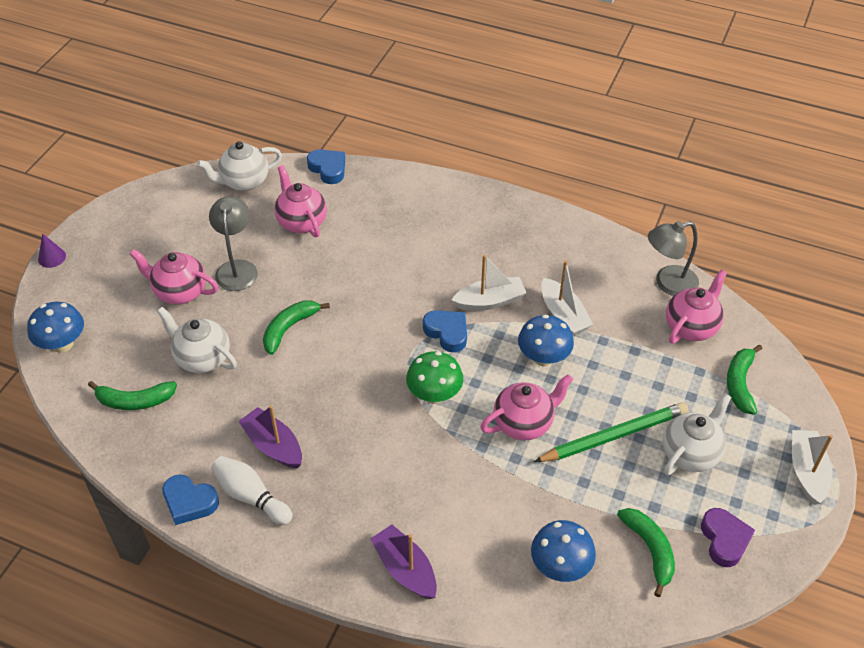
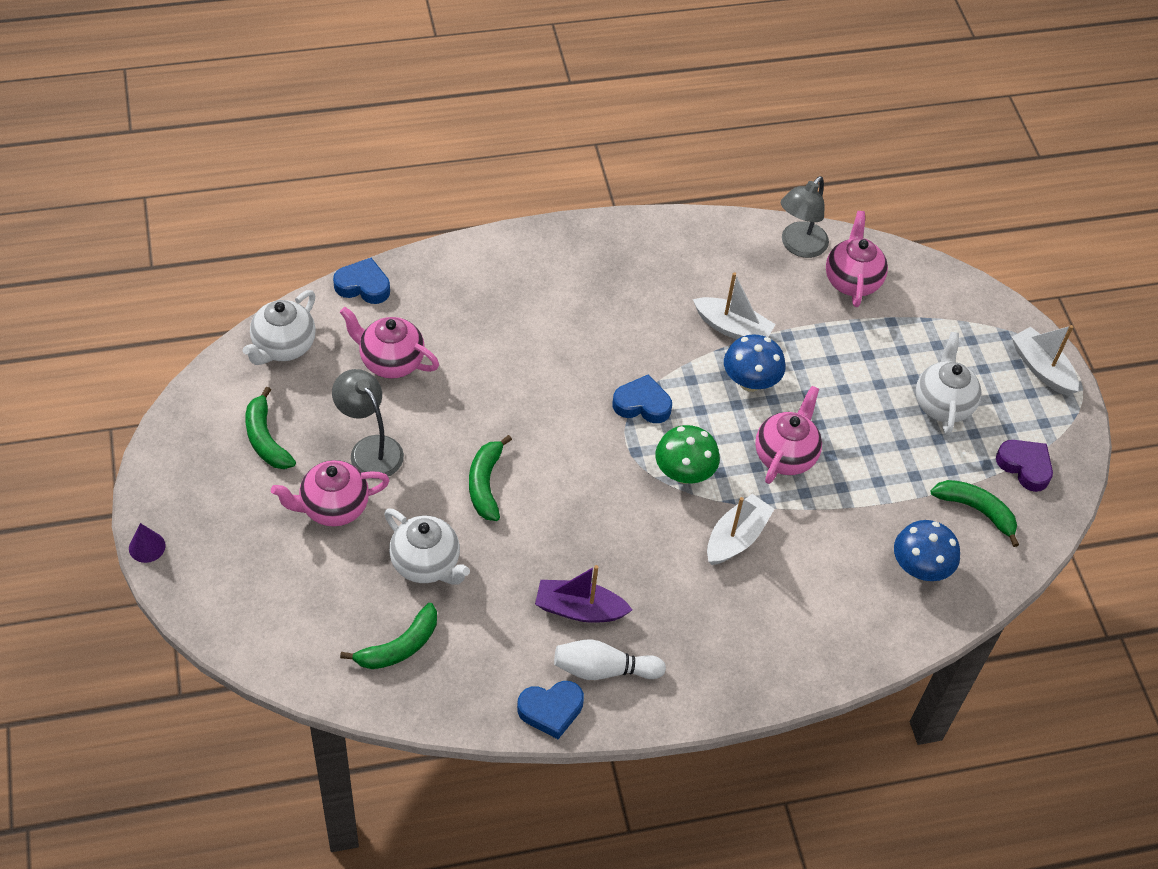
camera: 40 degrees left, 5 degrees up
blue mushroom [27,302,84,353] -> none
white teapot [157,307,237,373] -> white teapot turned 135 degrees counterclockwise [384,508,470,585]
purple boat [370,525,437,599] -> none
white boat [452,255,526,311] -> white boat moved to [707,494,774,565]
green pencil [534,402,688,462] -> none
green banana [727,345,762,415] -> green banana moved to [245,387,296,469]

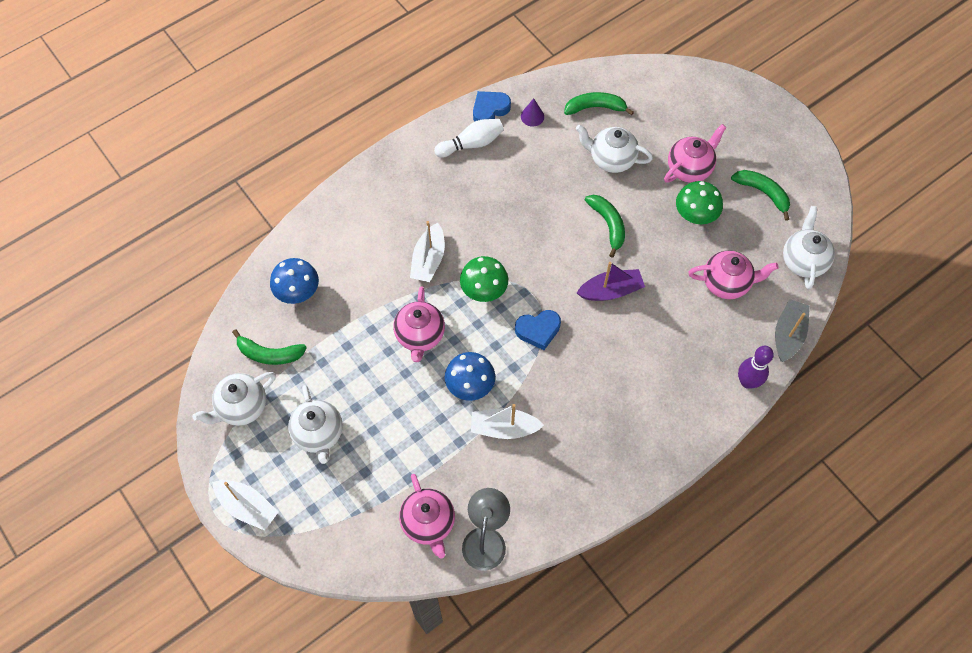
camera: 160 degrees right, 10 degrees up
purple cone [129,523,166,563] -> purple cone moved to [521,98,544,126]
grey lamp [332,369,404,479] -> green mushroom [676,181,723,224]
blue heart [333,258,390,304] -> grey boat [775,299,810,362]
green banana [340,603,437,669] -> green banana turned 60 degrees clockwise [564,92,634,116]
purple boat [535,565,632,623] -> purple boat moved to [577,262,645,301]
purple heart [996,440,1053,492] -> white teapot [192,372,276,426]
none -> purple bowling pin [738,346,774,389]

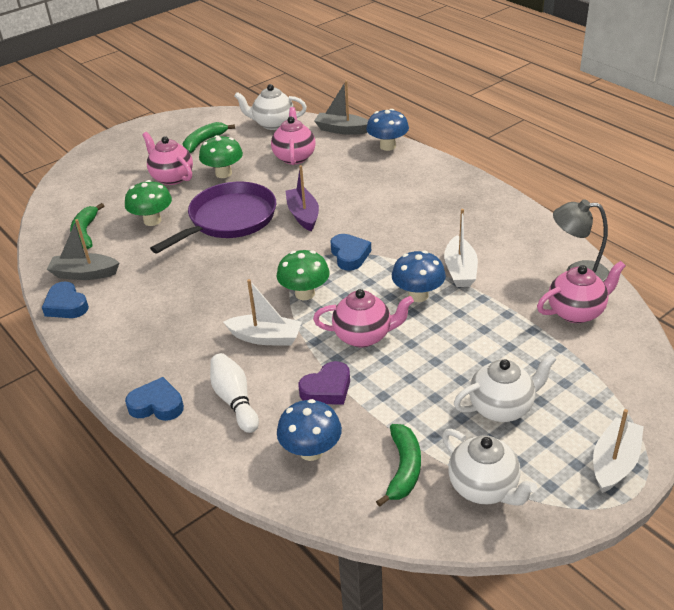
camera: 90 degrees left, 25 degrees down
white bowling pin [434,119,504,158] -> white bowling pin moved to [210,353,259,433]
purple cone [521,98,544,126] -> grey boat [47,219,119,280]
white teapot [576,125,653,173] -> green mushroom [125,180,172,226]
green banana [585,195,625,258] -> purple pan [150,182,276,254]
purple bowling pin [738,346,774,389] -> blue mushroom [366,109,409,151]
none -> blue heart [125,377,184,421]
none -> purple heart [298,361,350,405]

